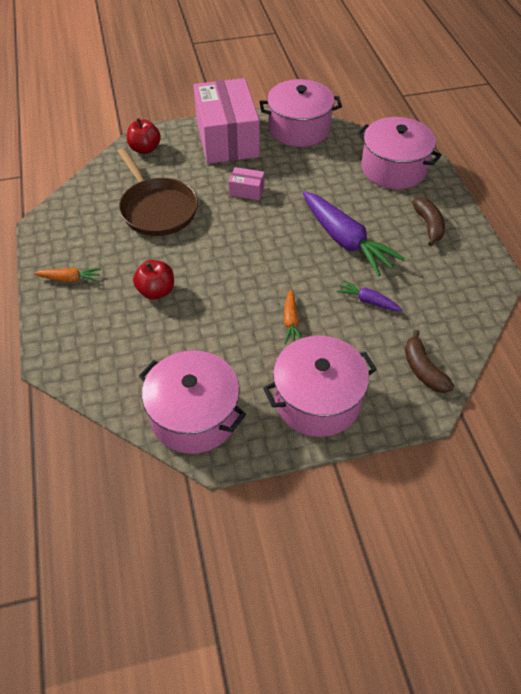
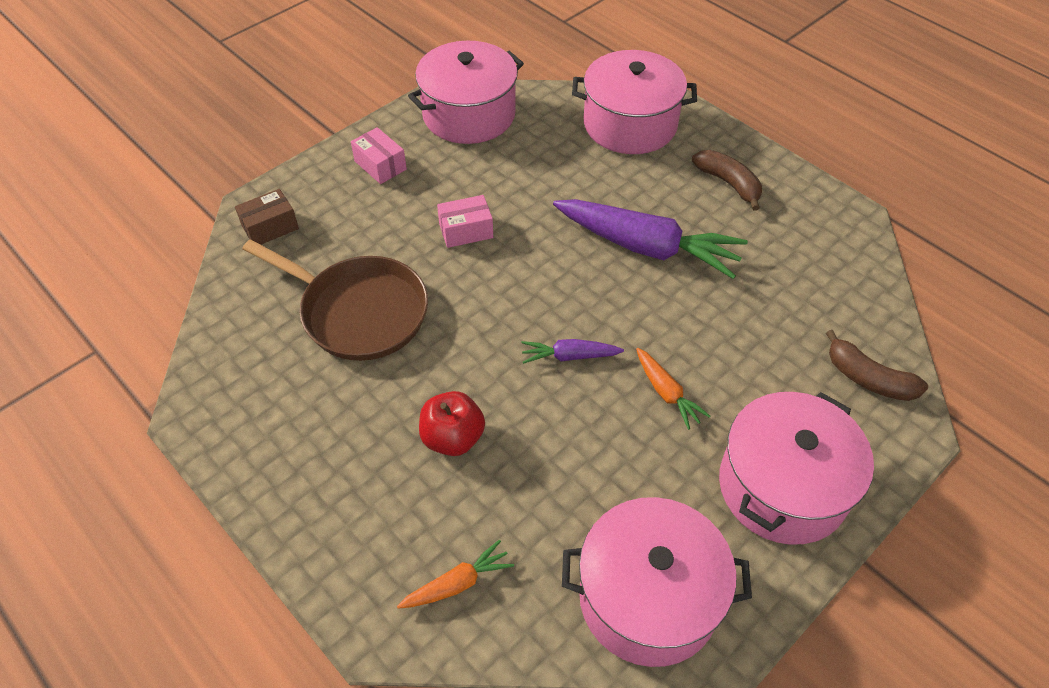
camera: 30 degrees left, 0 degrees up
orange carrot [34,268,101,282] -> orange carrot moved to [397,540,514,609]
red apple [127,118,161,154] -> brown box [235,189,299,245]
pink box [194,78,260,164] -> pink box [351,127,407,184], size x0.40
purple carrot [337,280,403,311] -> purple carrot moved to [521,339,624,364]

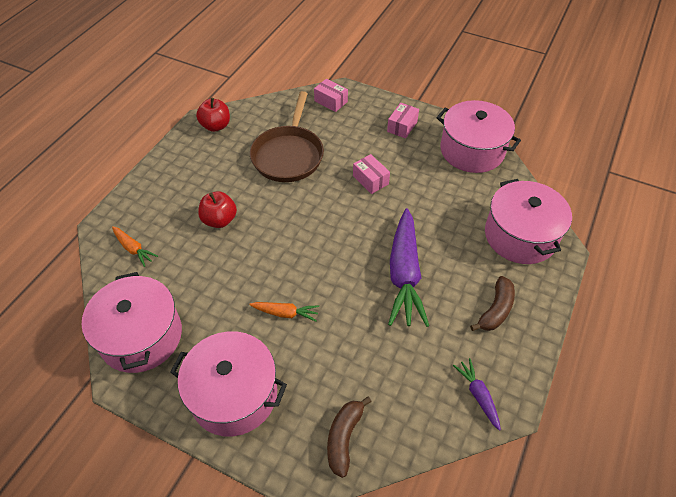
camera: 70 degrees right, 0 degrees up
brown box [235,189,299,245] -> pink box [314,78,348,112]
purple carrot [521,339,624,364] -> purple carrot moved to [453,358,501,431]
orange carrot [636,348,711,430] -> orange carrot turned 120 degrees counterclockwise [249,302,319,322]
none -> red apple [196,98,230,132]

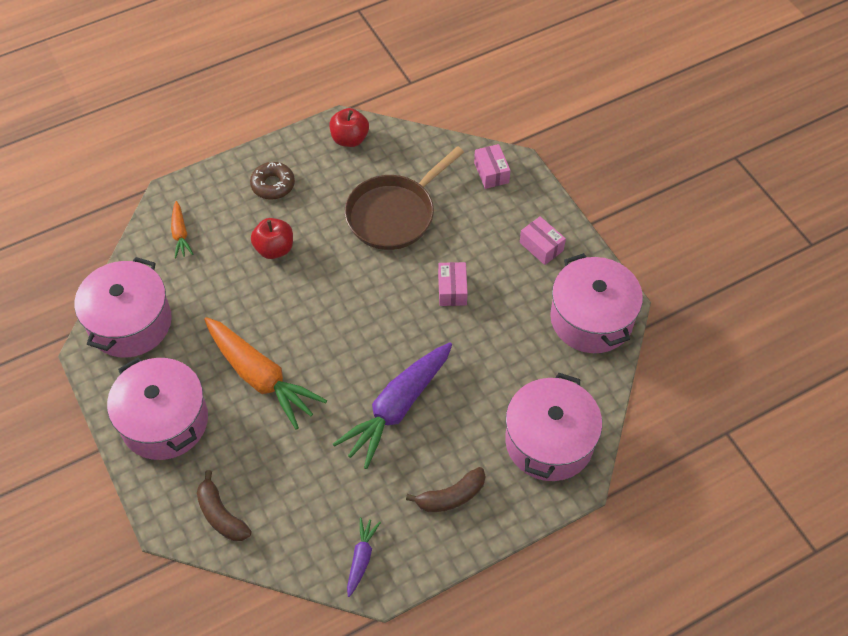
camera: 35 degrees right, 5 degrees up
orange carrot [249,302,319,322] -> orange carrot [204,317,327,430], size x2.11
brown banana [327,397,372,478] -> brown banana turned 90 degrees counterclockwise [197,470,251,541]
pink box [387,103,419,139] -> pink box turned 75 degrees clockwise [520,216,566,265]
none -> brown donut [250,162,295,200]

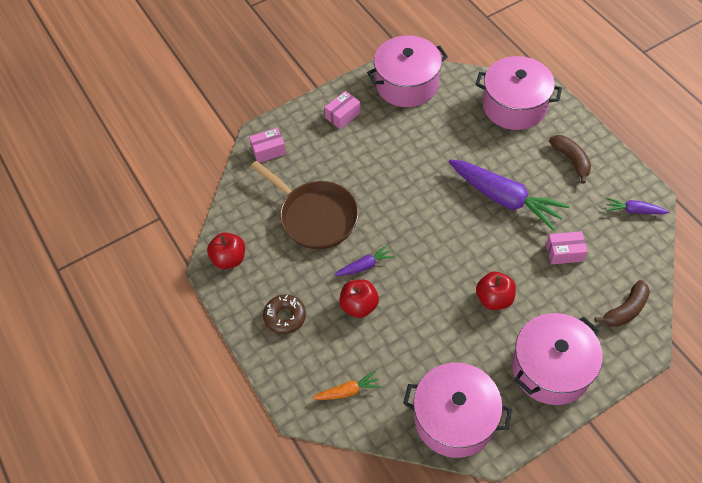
camera: 90 degrees left, 0 degrees up
orange carrot [204,317,327,430] -> red apple [476,272,516,310]
pink box [438,262,468,306] -> pink box moved to [546,231,588,265]
none -> purple carrot [334,244,395,276]

